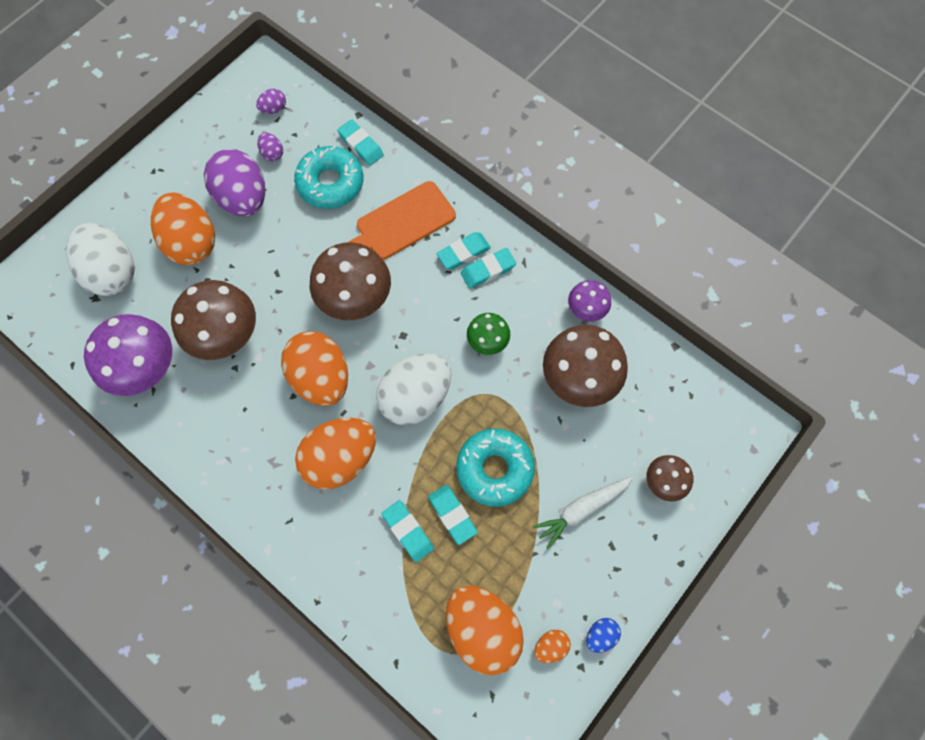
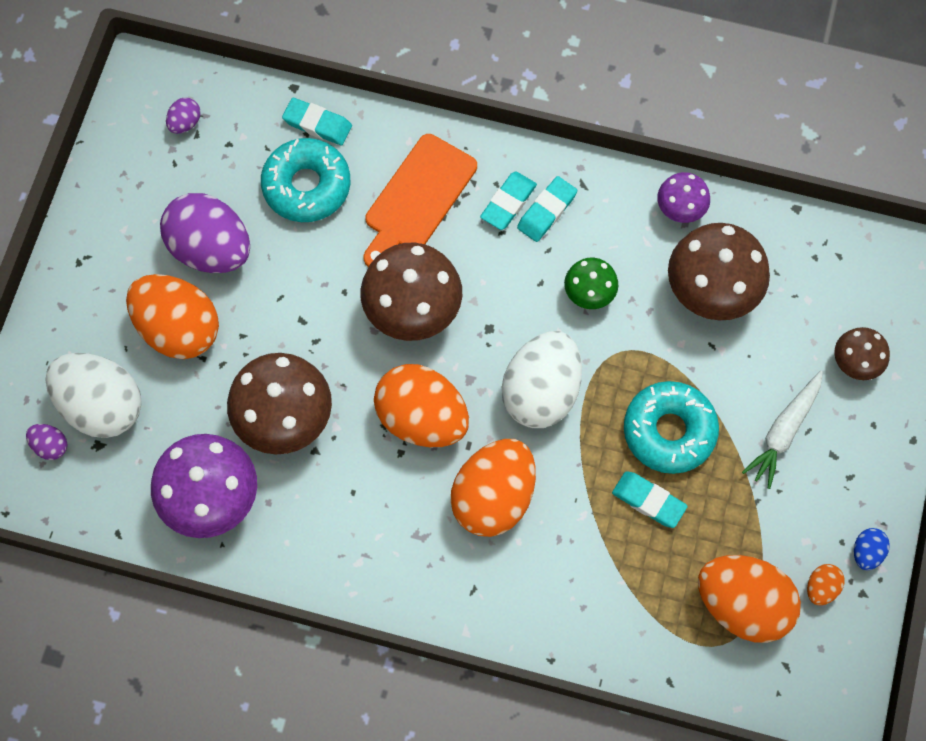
camera: 25 degrees left, 0 degrees up
purple egg [257,132,283,162] -> purple egg moved to [26,424,67,460]
turquoise eraser [382,500,434,562] -> none

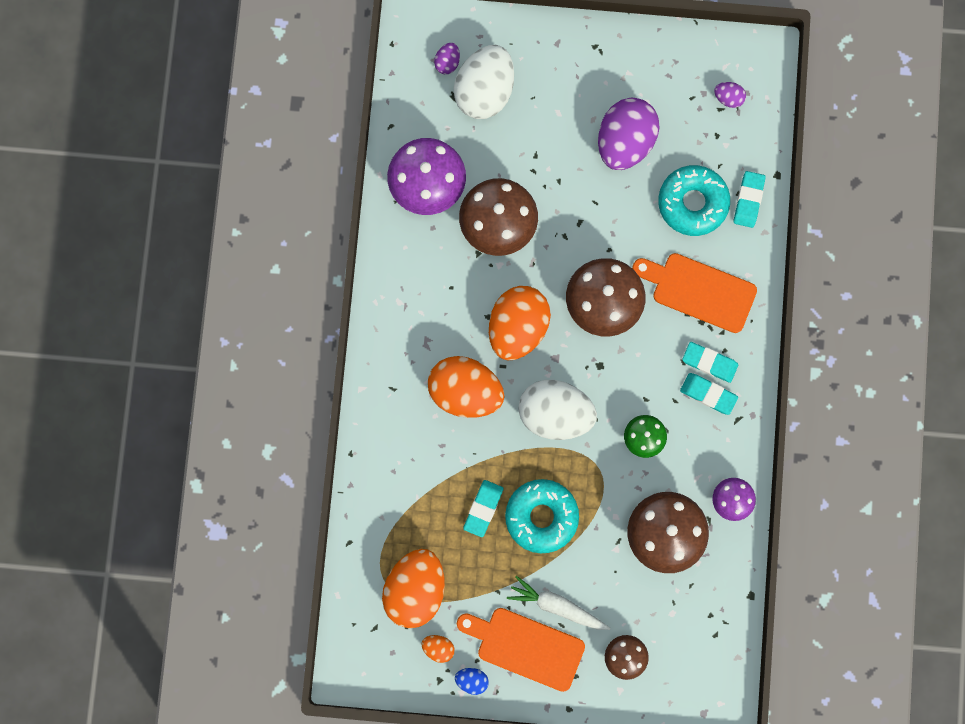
camera: 80 degrees right, 10 degrees up
orange egg [126,274,219,359] -> none
none -> orange cutting board [457,608,585,692]

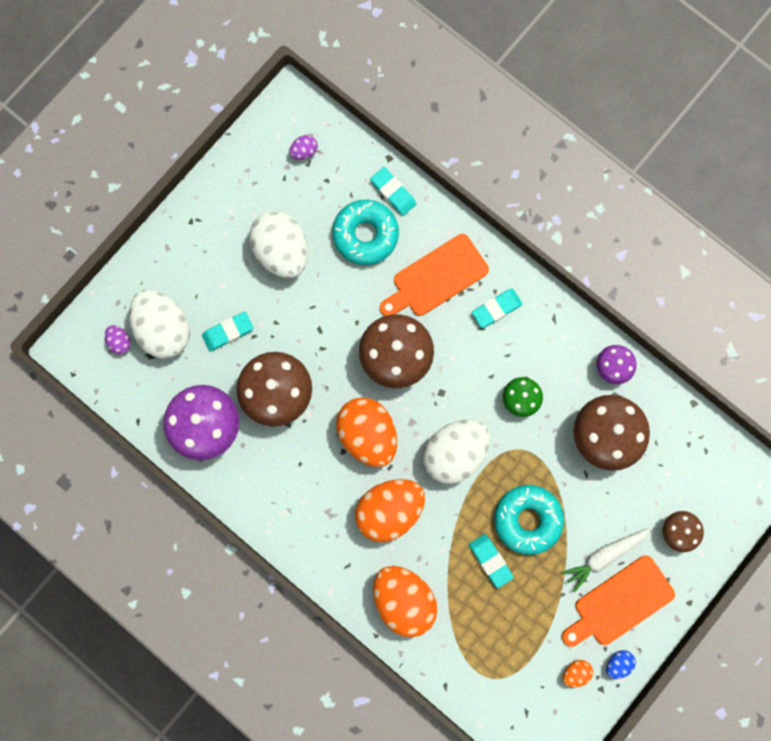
camera: 55 degrees left, 0 degrees up
orange egg [382,549,445,628] -> orange egg moved to [373,566,437,637]
purple egg [598,98,660,170] -> white egg [249,211,308,278]
turquoise eraser [680,373,738,415] -> turquoise eraser moved to [202,312,254,352]

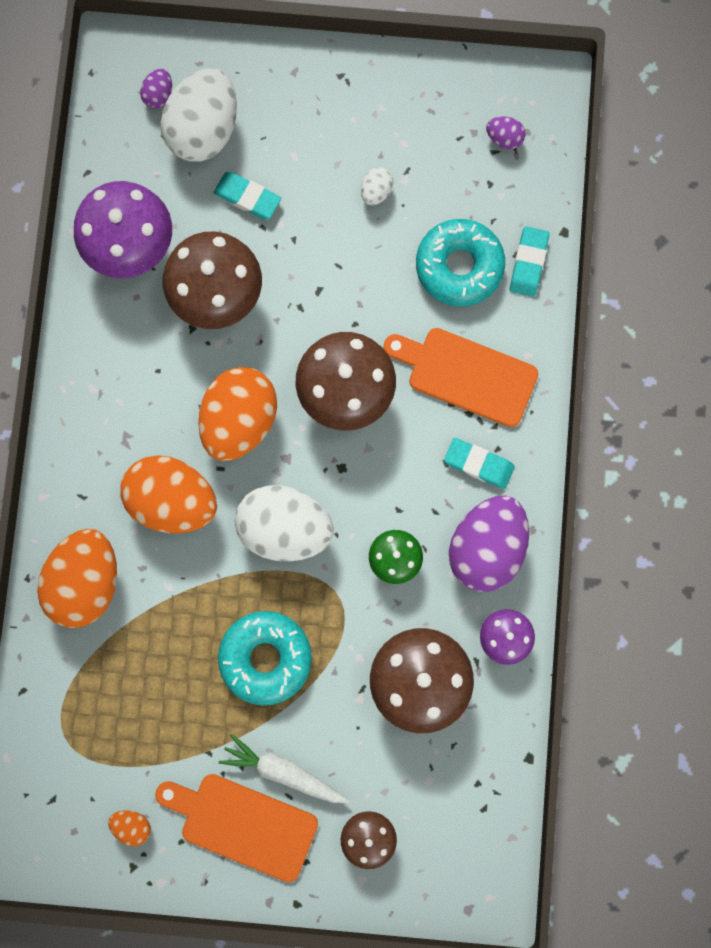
camera: 55 degrees right, 0 degrees up
white egg [249,211,308,278] -> white egg [361,167,393,205], size x0.43
turquoise eraser [469,534,514,588] -> none
blue egg [606,650,636,679] -> none
none -> purple egg [449,495,529,592]

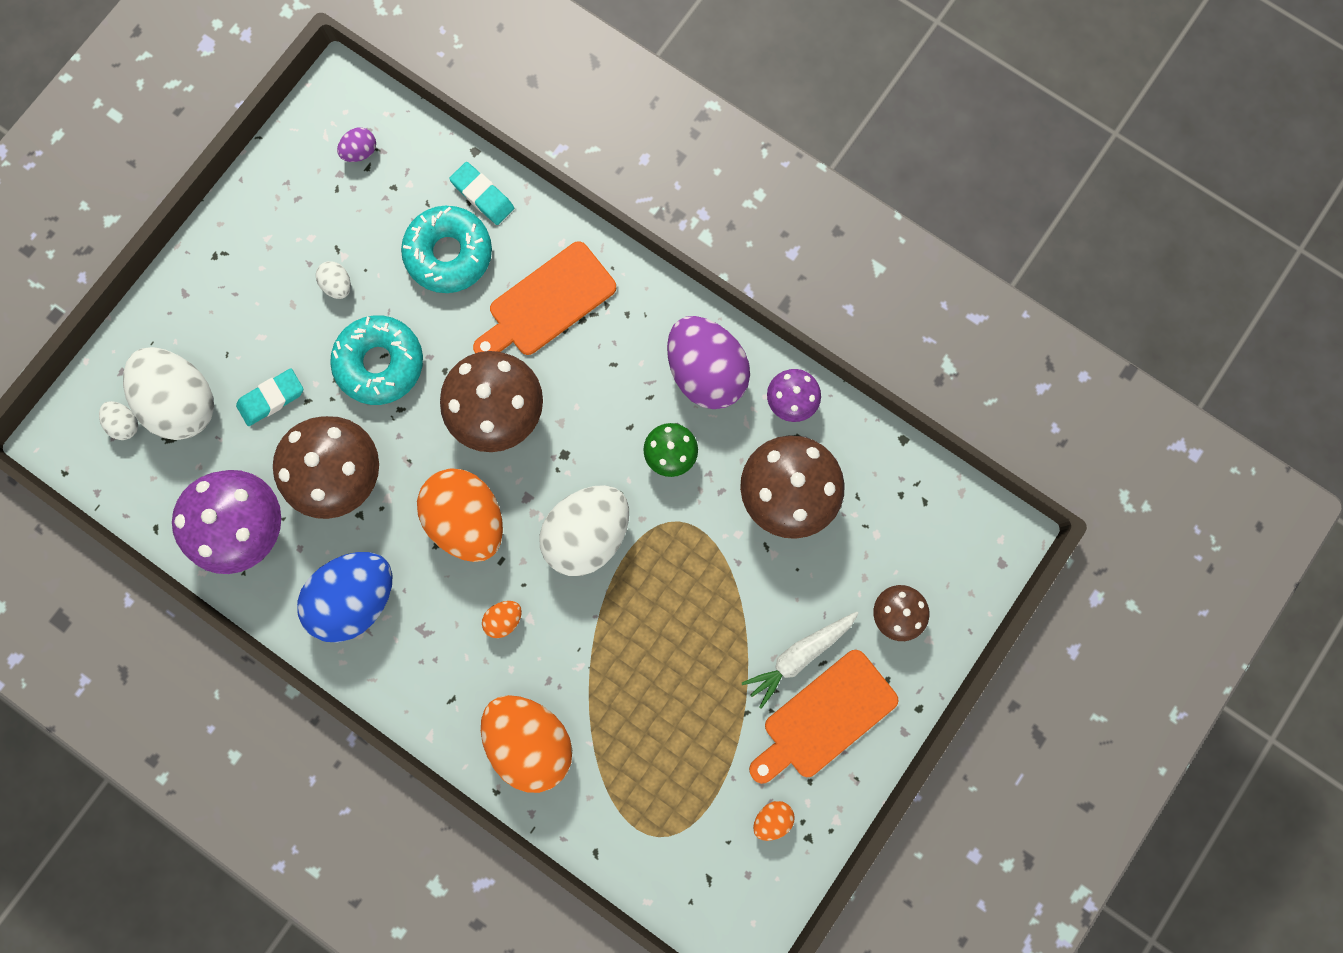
camera: 60 degrees left, 0 degrees up
orange egg [120,455,217,533] -> orange egg [482,601,522,638], size x0.43
purple egg [140,69,172,108] -> white egg [99,401,138,440]
turquoise donut [218,611,312,705] -> turquoise donut moved to [330,315,423,405]
turquoise eraser [444,438,515,489] -> none
none -> blue egg [297,552,392,643]

